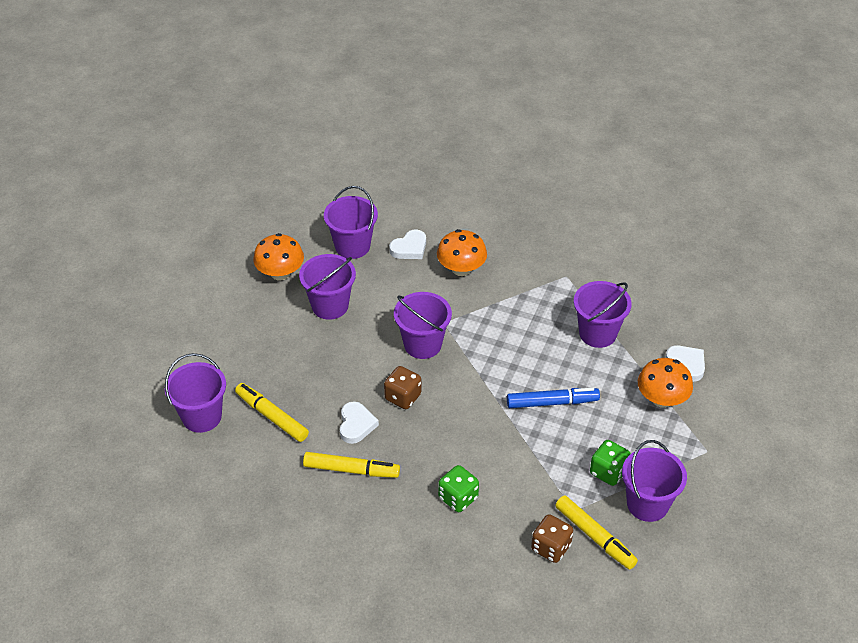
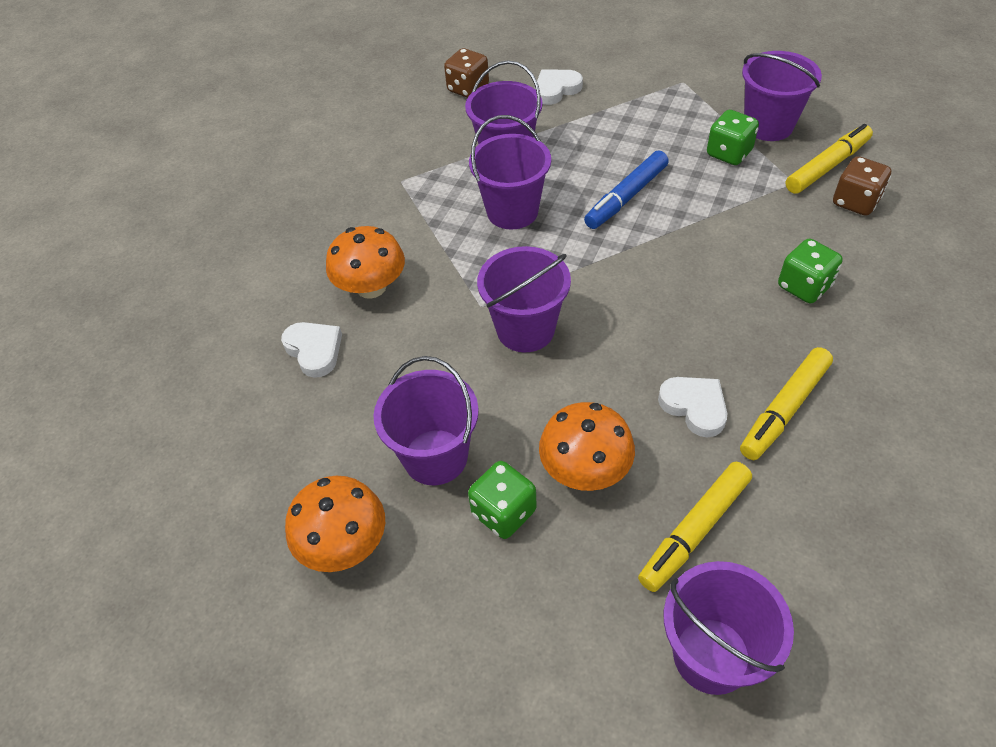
camera: 85 degrees left, 5 degrees up
yellow marker [303,452,400,478] -> yellow marker turned 150 degrees counterclockwise [740,347,833,460]
purple bucket [324,186,378,259] -> purple bucket moved to [469,115,551,230]
white heart [340,402,379,444] -> white heart turned 45 degrees clockwise [658,377,727,438]
brown dice [384,366,422,409] -> brown dice moved to [444,48,489,98]
blue marker [507,388,600,408] -> blue marker turned 135 degrees counterclockwise [584,151,669,229]
orange mushroom [638,358,693,408] -> orange mushroom moved to [539,402,635,491]
none -> green dice [468,461,537,539]

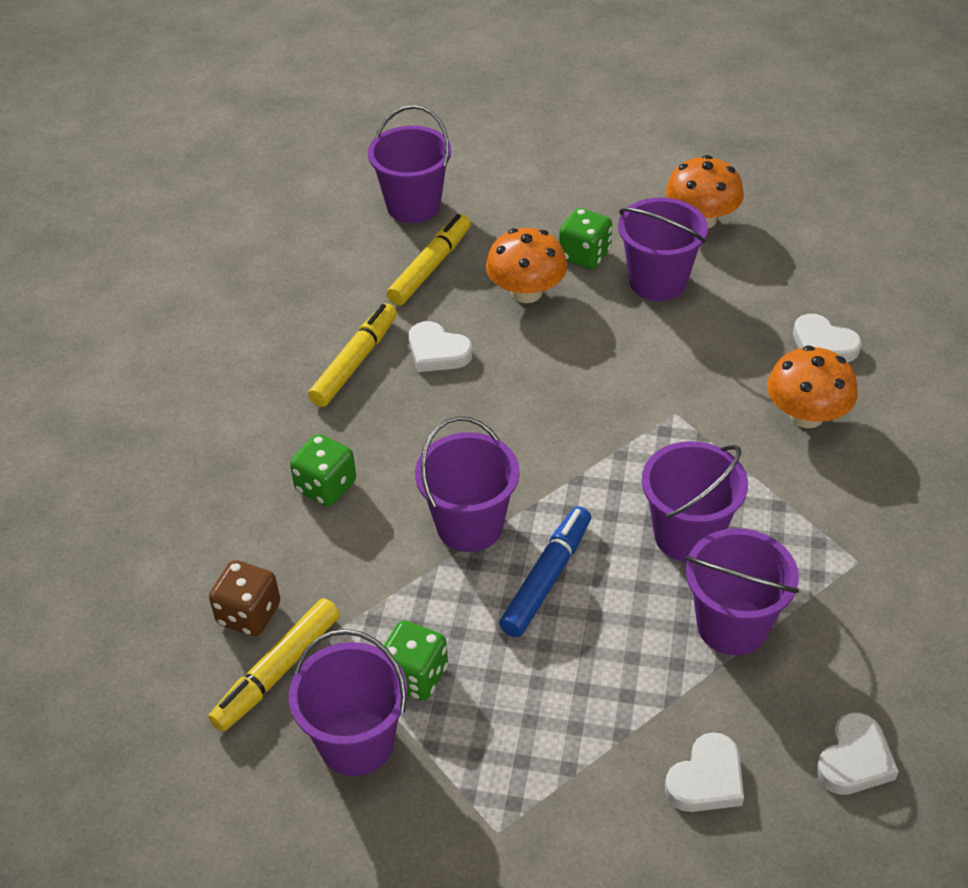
camera: 165 degrees right, 5 degrees down
brown dice [444,48,489,98] -> white heart [816,712,899,795]
purple bucket [477,246,571,352] -> purple bucket moved to [415,416,520,552]

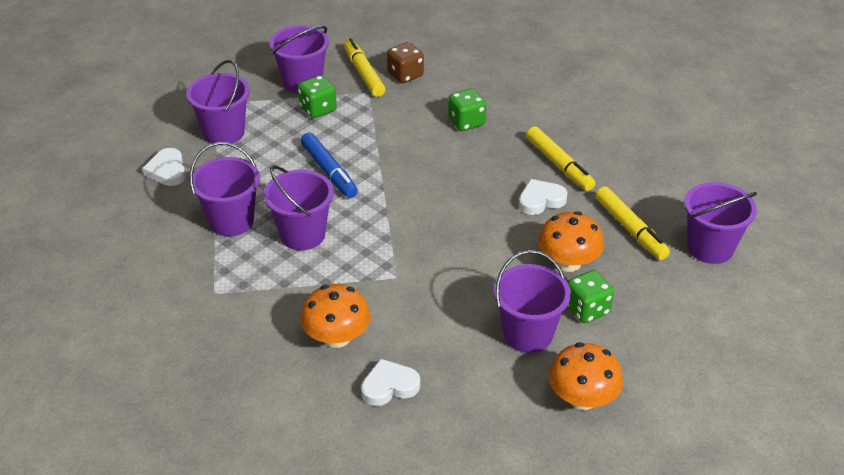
camera: 120 degrees right, 5 degrees down
purple bucket [415,416,520,552] -> purple bucket moved to [186,60,250,144]
white heart [816,712,899,795] -> none

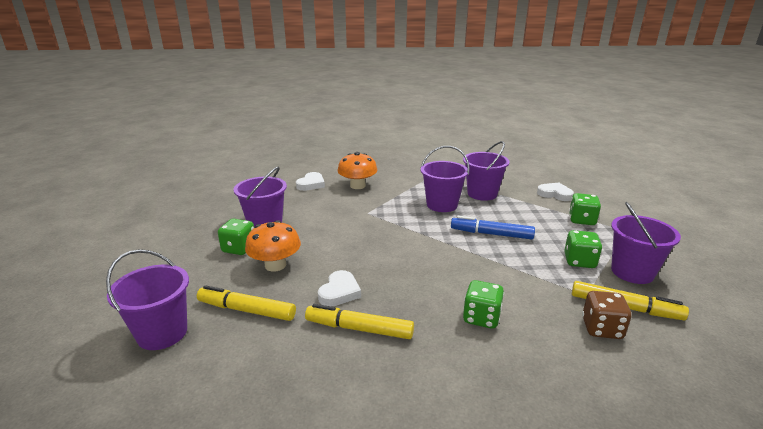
camera: 135 degrees right, 15 degrees down
purple bucket [186,60,250,144] -> green dice [569,193,601,225]
orange mushroom [549,342,623,410] -> none

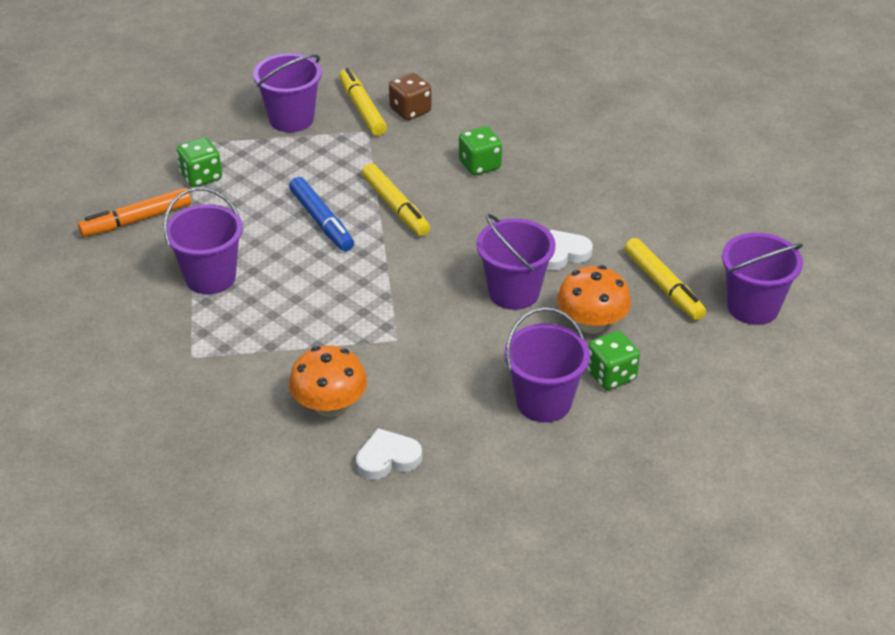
camera: 135 degrees left, 15 degrees up
yellow marker [305,304,414,339] -> yellow marker moved to [361,163,430,236]
purple bucket [421,146,470,212] -> purple bucket moved to [476,214,556,310]
white heart [537,183,574,201] -> orange marker [78,188,191,237]
green dice [564,230,602,268] -> none

